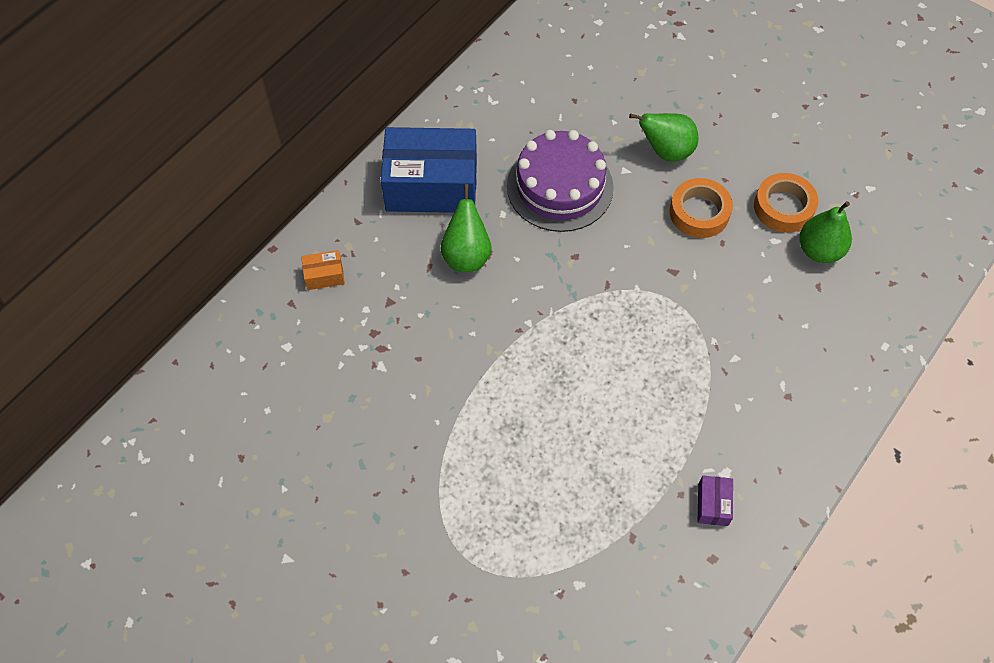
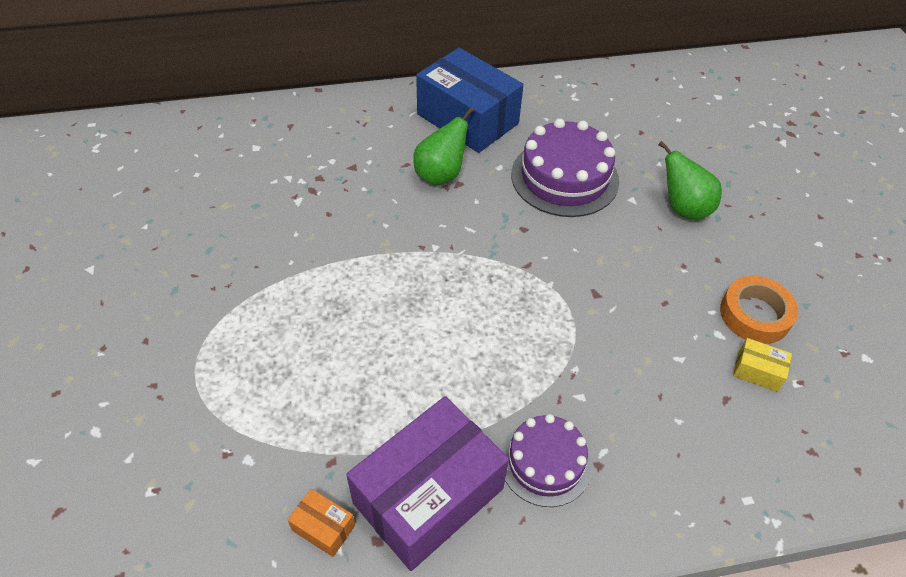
camera: 40 degrees right, 10 degrees down
orange box [301,250,345,290] -> orange box moved to [288,489,355,557]
orange tape [670,178,733,238] -> none
purple box [698,476,733,526] -> purple box [346,396,509,571], size x2.48
green pear [799,201,852,263] -> yellow box [733,338,792,392]
none -> purple cake [501,414,592,507]

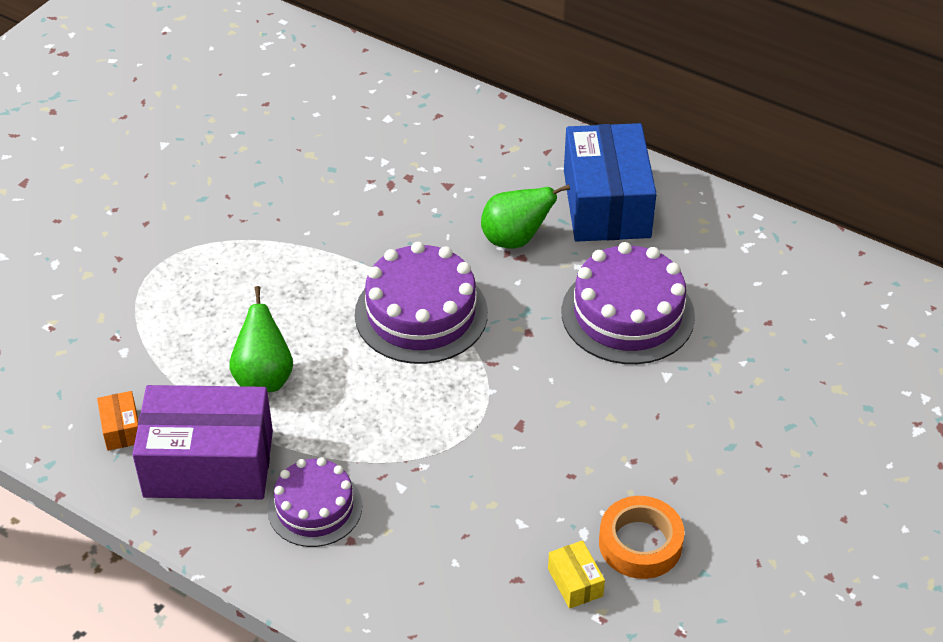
camera: 45 degrees right, 5 degrees down
green pear [658,141,722,220] -> green pear moved to [229,286,293,392]
none -> purple cake [355,242,488,364]

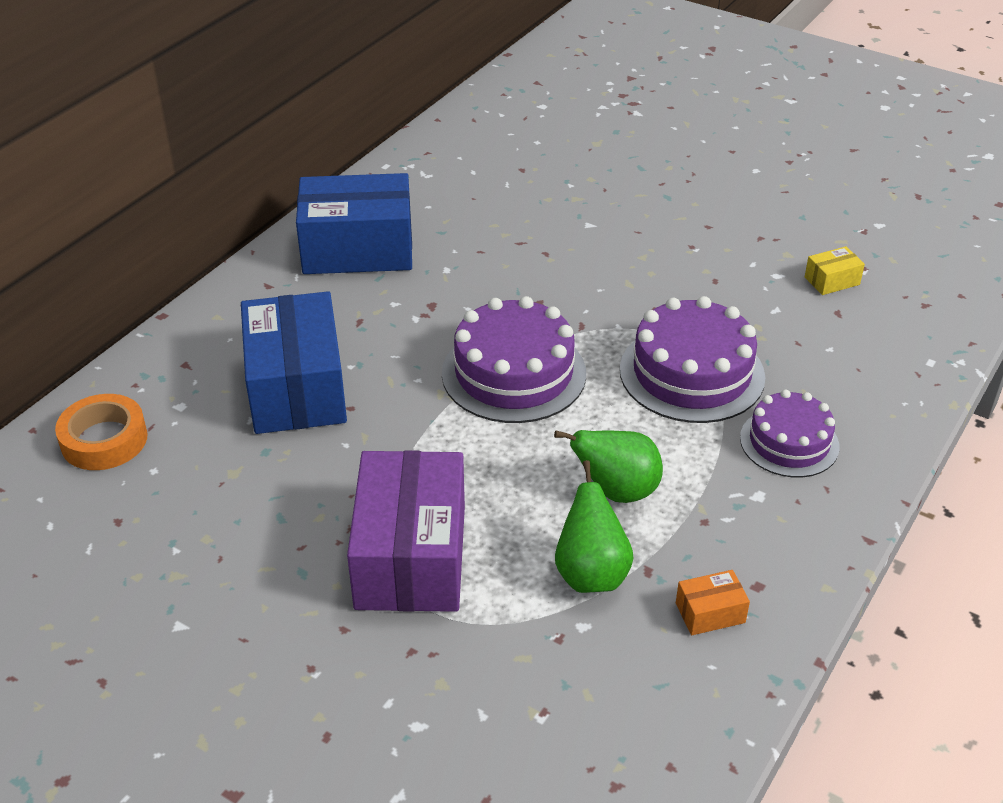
camera: 90 degrees left, 5 degrees down
purple box [132,385,273,499] -> purple box moved to [347,450,465,612]
green pear [481,184,570,249] -> green pear moved to [555,460,634,593]
purple cake [562,242,695,364] -> purple cake moved to [620,296,765,423]
orange tape [599,496,684,579] -> orange tape moved to [55,394,147,470]
none -> blue box [241,291,347,434]

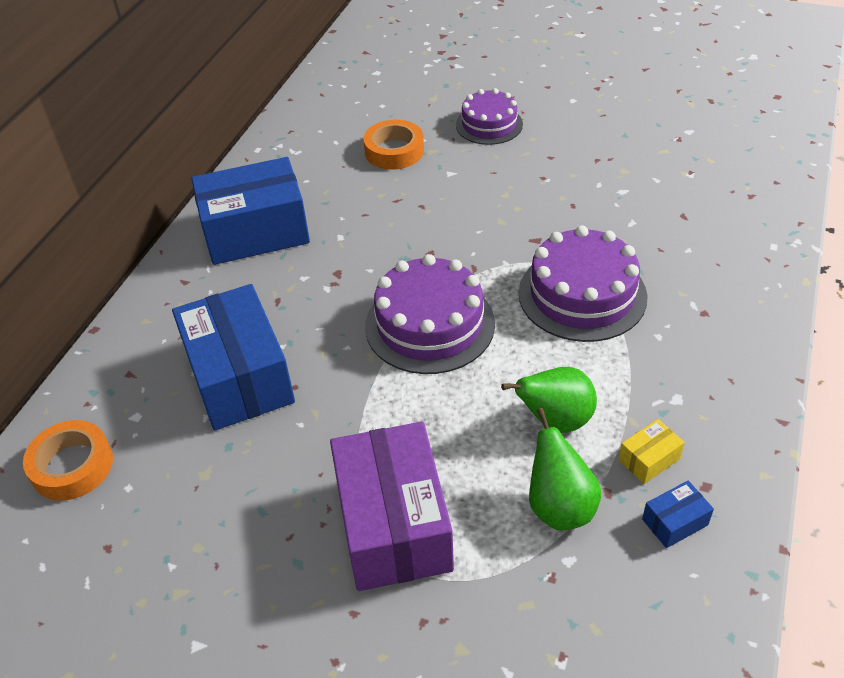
camera: 10 degrees left, 5 degrees up
orange box [676,570,750,635] -> blue box [642,481,714,548]
purple cake [740,389,839,478] -> purple cake moved to [456,88,523,145]
yellow box [805,246,865,295] -> yellow box moved to [618,419,685,484]
none -> orange tape [363,120,424,170]

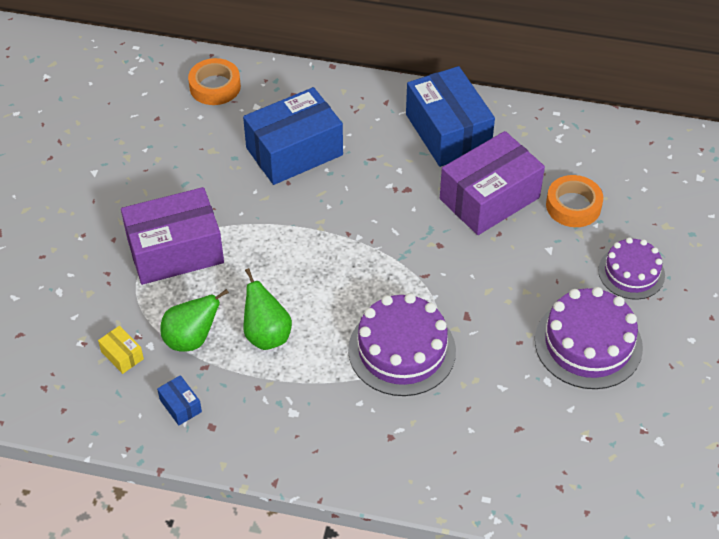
camera: 80 degrees right, 5 degrees up
purple cake [365,254,495,374] -> purple cake moved to [535,287,643,389]
yellow box [618,419,685,484] -> yellow box moved to [98,326,144,374]
none -> purple box [440,131,545,235]

